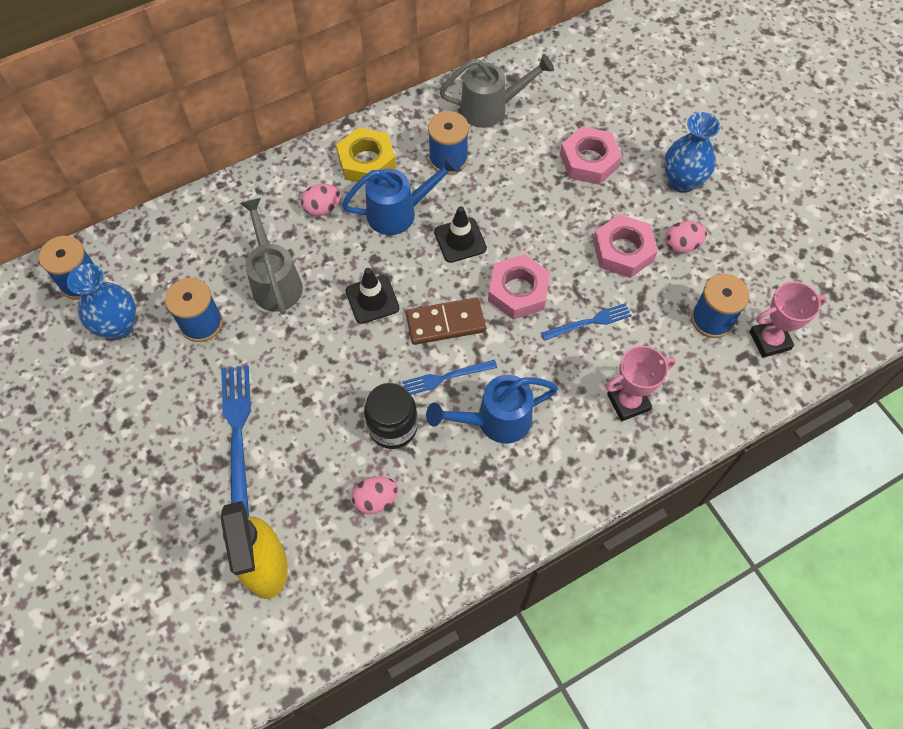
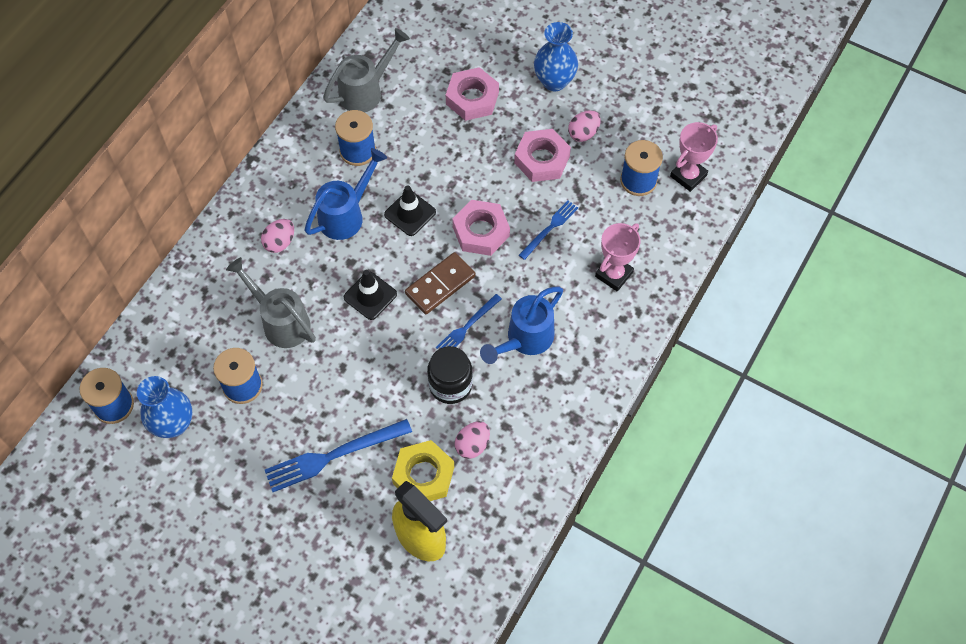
camera: 30 degrees left, 0 degrees up
blue fork [221,365,251,517] -> blue fork turned 75 degrees counterclockwise [265,419,412,492]
yellow nut [336,127,396,184] -> yellow nut moved to [392,440,454,501]

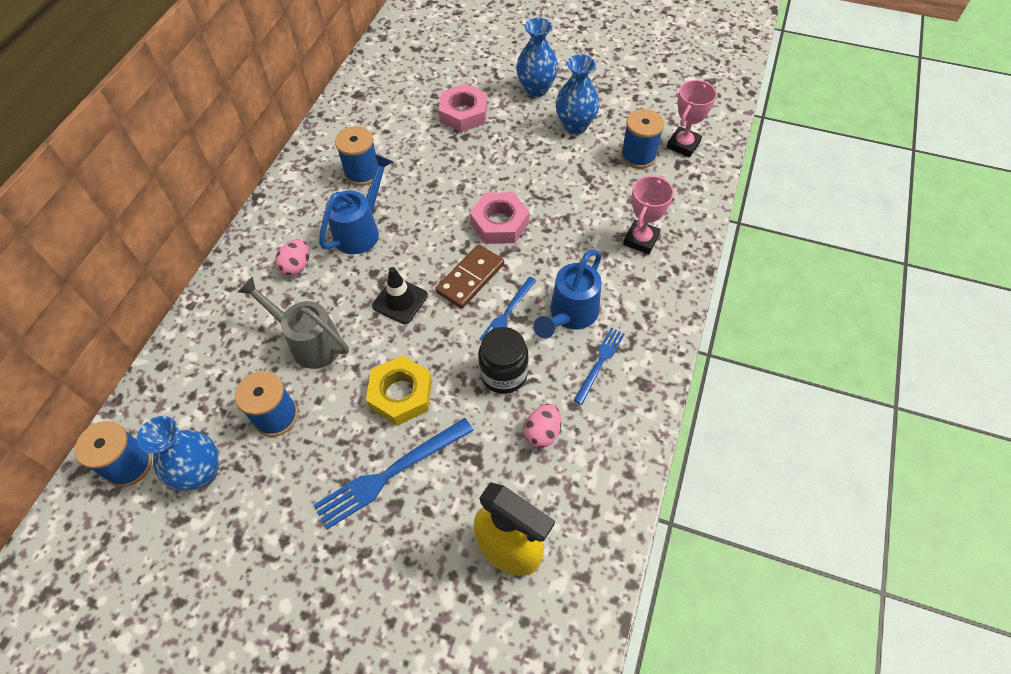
camera: 10 degrees left, 5 degrees down
grey watering can [323,28,410,112] -> none
black traffic cone [384,185,436,236] -> none
yellow nut [392,440,454,501] -> yellow nut moved to [366,355,432,426]
pink nut [514,129,571,182] -> none
blue fork [519,201,578,260] -> blue fork moved to [574,328,625,405]
pink egg [568,110,601,142] -> blue vase [555,54,600,134]

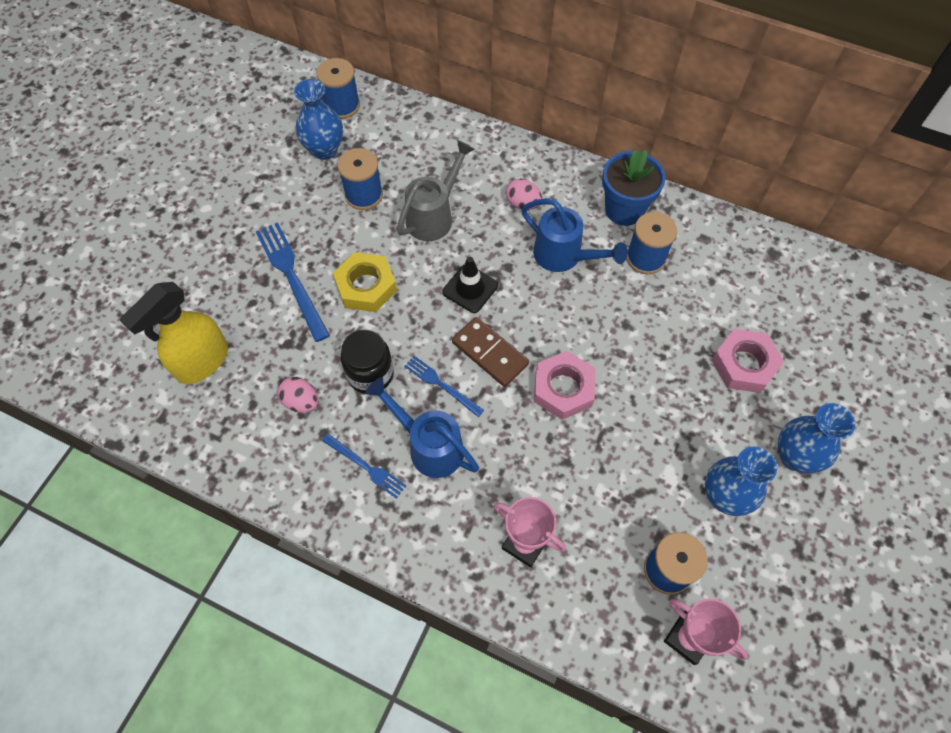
camera: 95 degrees right, 5 degrees up
none -> blue flower pot [602,150,666,226]

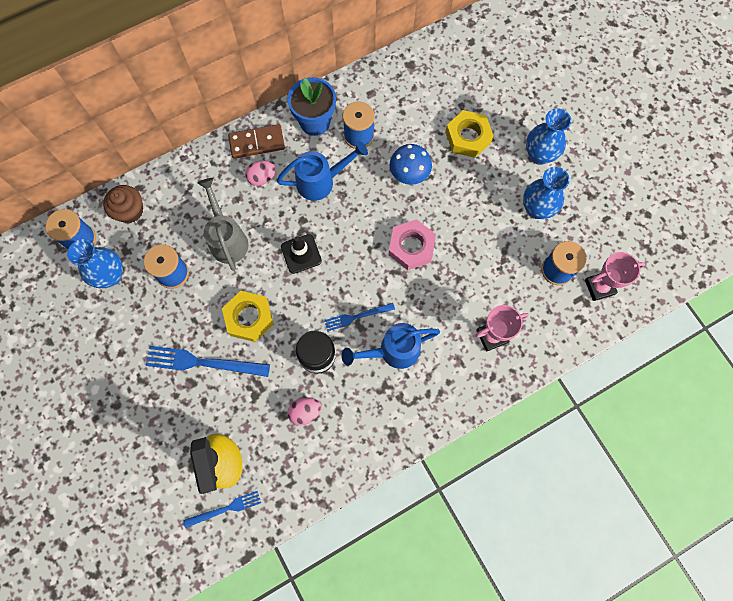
camera: 55 degrees left, 10 degrees up
blue fork [322,434,407,499] -> blue fork moved to [184,491,261,528]
brown domino [452,317,529,387] -> brown domino moved to [228,124,285,159]
pink nut [711,329,785,393] -> yellow nut [445,110,494,158]
none -> brown cupcake [103,185,143,223]
none -> blue mushroom [390,144,432,185]

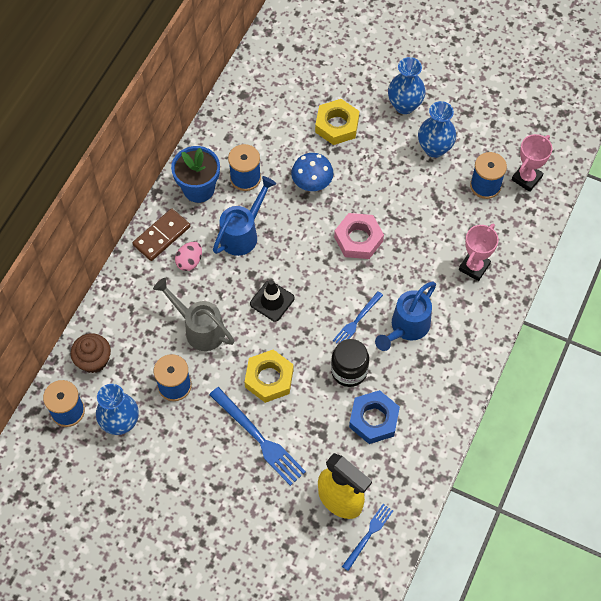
camera: 35 degrees left, 10 degrees down
blue fork [145,346,270,377] -> blue fork turned 105 degrees counterclockwise [209,387,306,486]
pink egg [288,398,322,425] -> blue nut [349,390,400,444]

